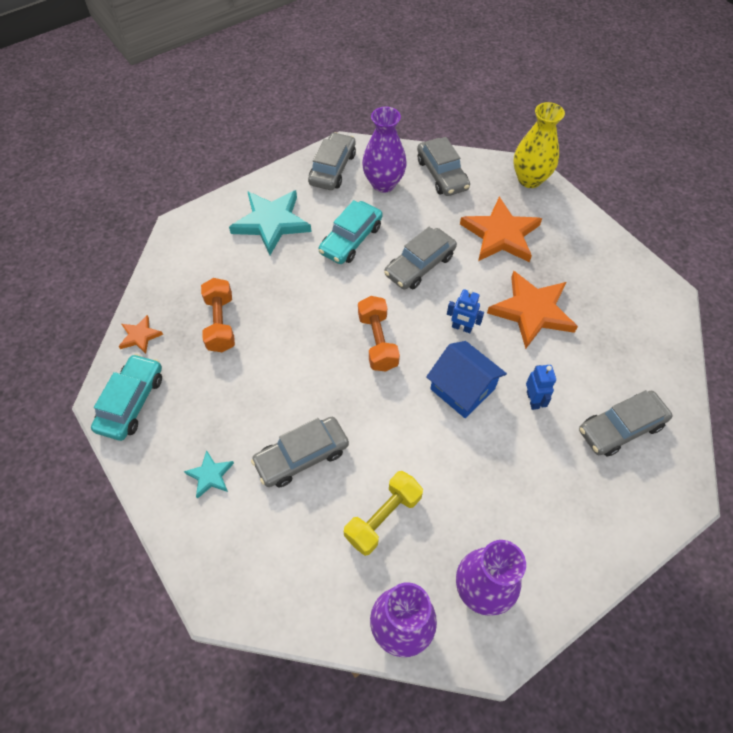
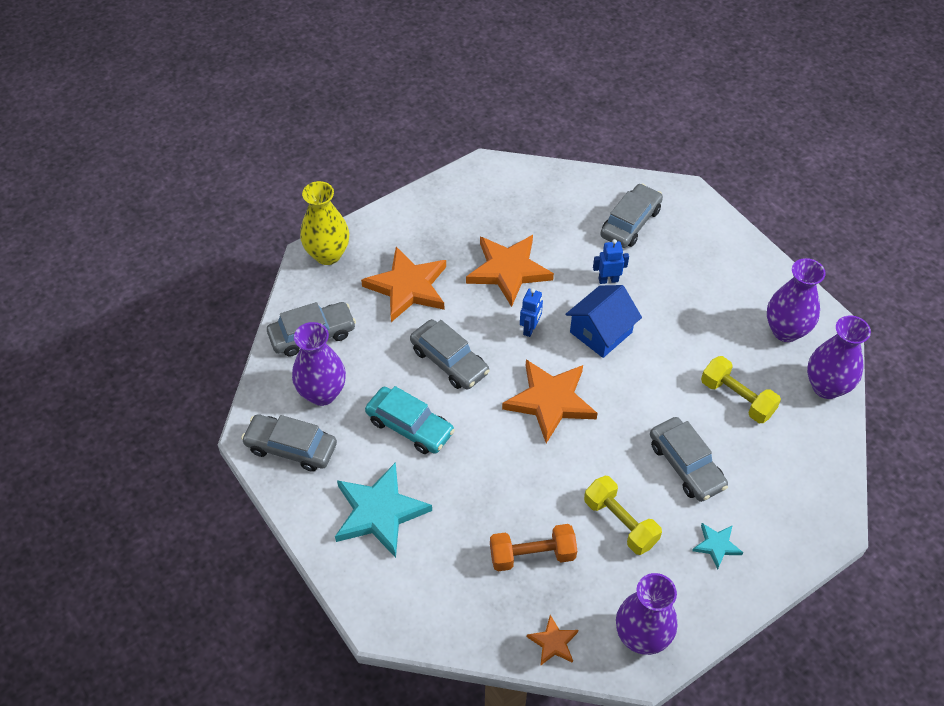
camera: 90 degrees left, 5 degrees down
turquoise car [91,354,162,441] -> purple vase [616,573,677,655]
orange dumbbell [358,296,400,372] -> orange star [502,359,598,443]
grey car [579,390,673,456] -> grey car turned 120 degrees counterclockwise [600,184,663,248]
none -> yellow dumbbell [584,476,662,555]

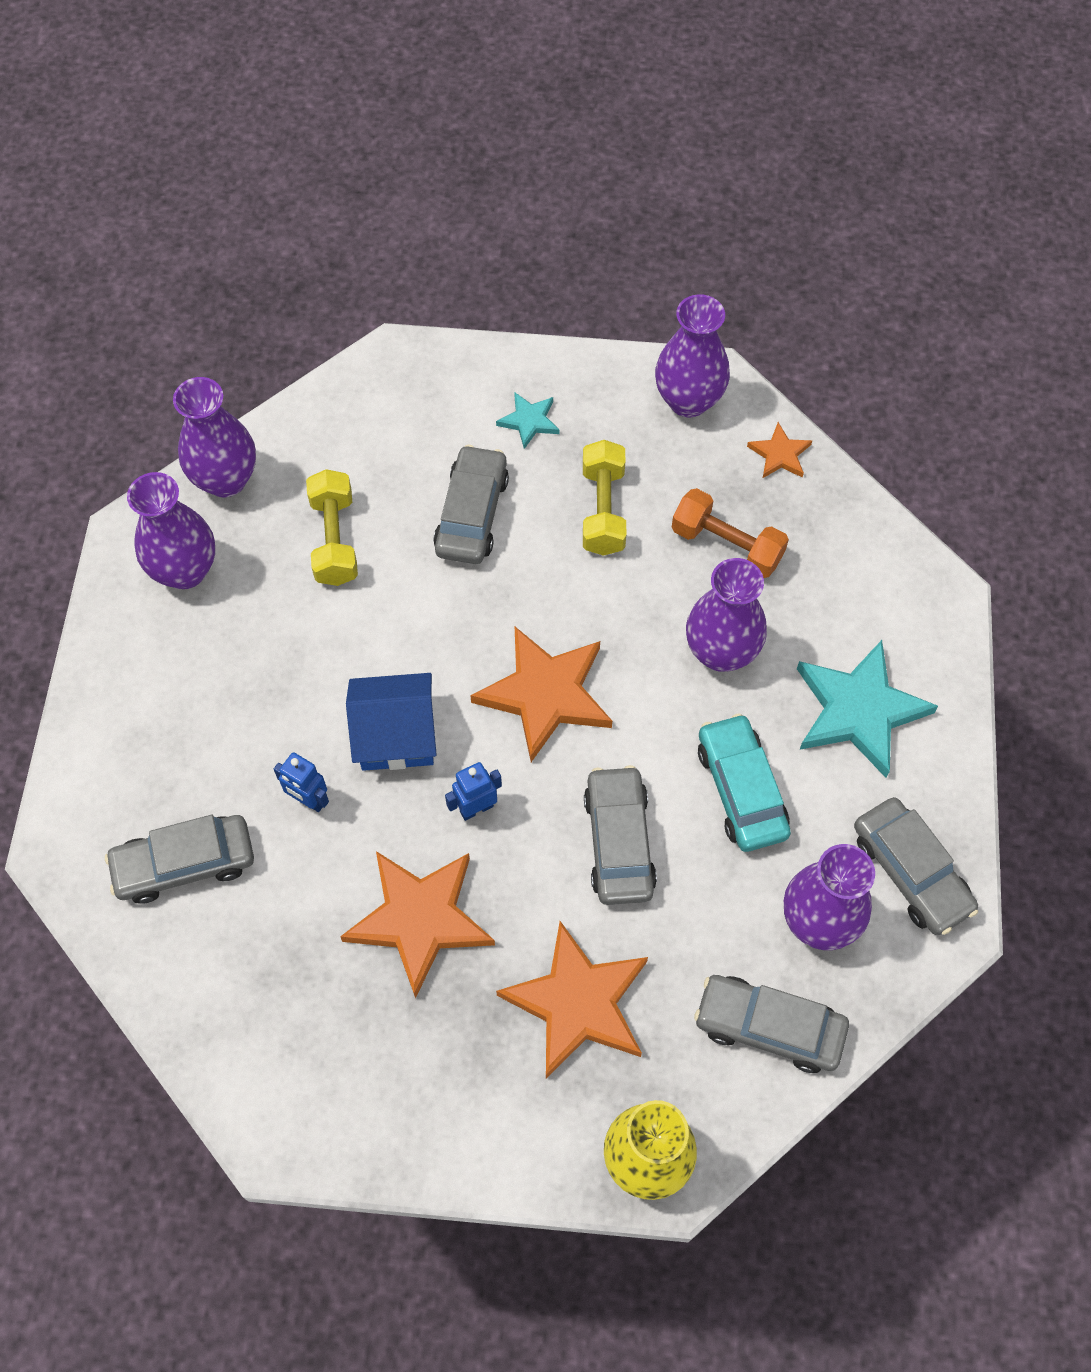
camera: 140 degrees left, 10 degrees up
none -> purple vase [686,558,767,672]

